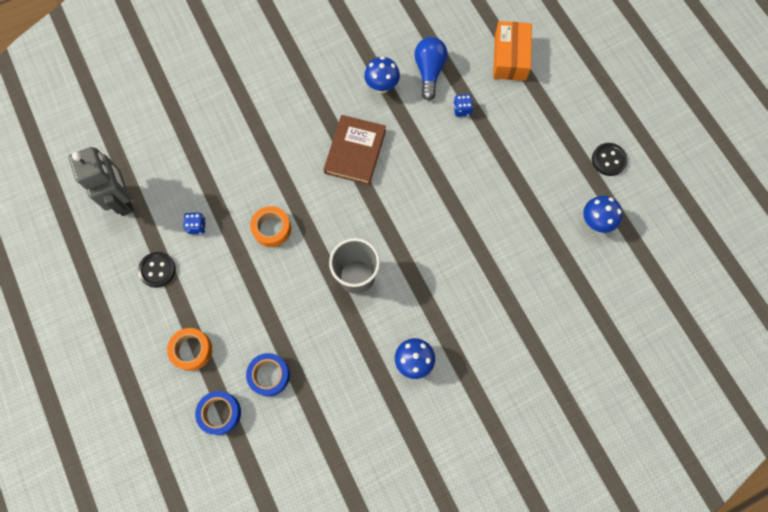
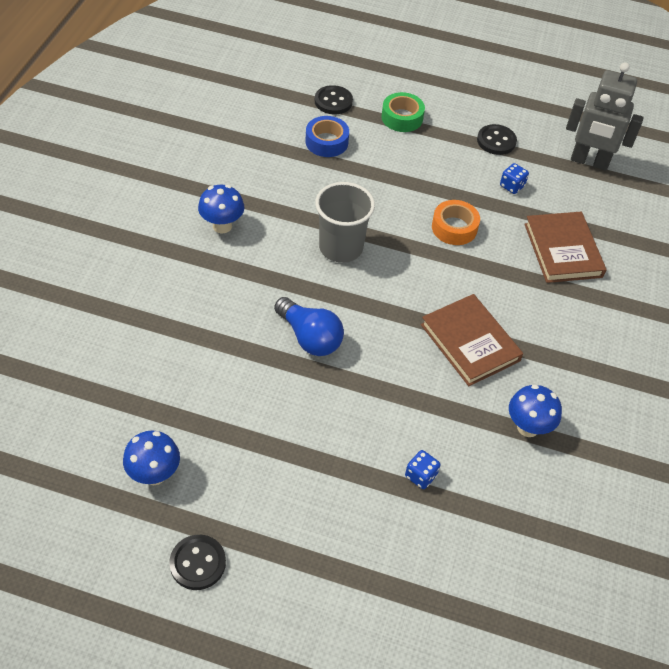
camera: 130 degrees right, 20 degrees down
orange tape [167,328,212,371] -> green tape [381,92,425,132]
blue tape [195,391,241,435] -> black button [315,85,353,114]
blue light bulb [414,37,448,100] -> blue light bulb moved to [274,297,344,356]
orange box [493,21,532,81] -> none
none -> brown book [524,212,607,283]

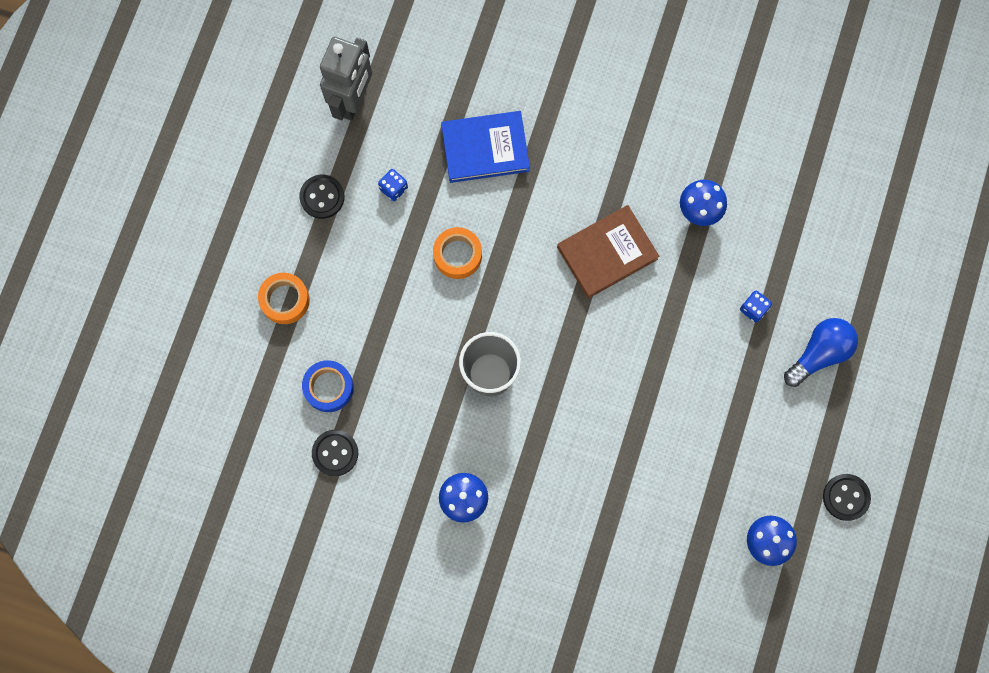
camera: 85 degrees left, 25 degrees up
blue light bulb [274,297,344,356] -> blue light bulb moved to [784,318,858,387]
black button [315,85,353,114] -> black button moved to [312,430,358,476]
green tape [381,92,425,132] -> orange tape [258,273,310,324]
brown book [524,212,607,283] -> blue book [441,111,530,183]

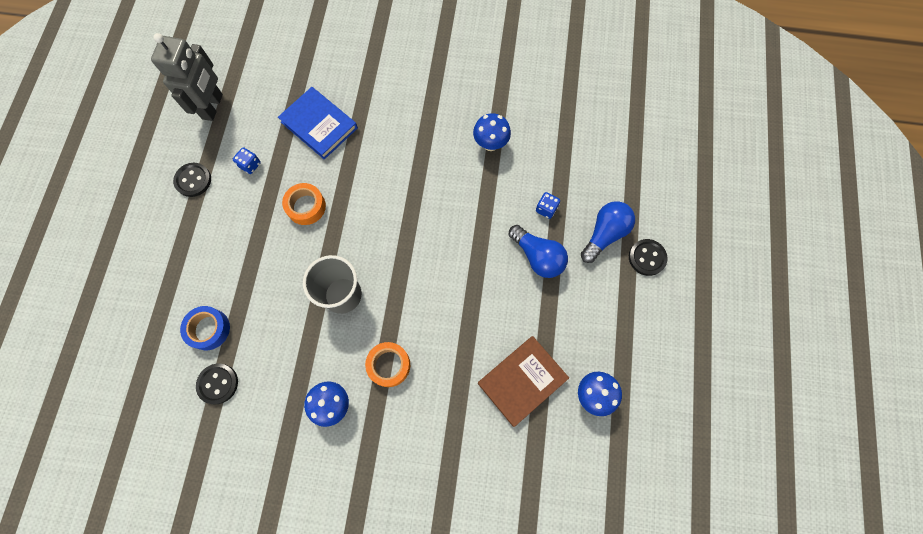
camera: 10 degrees left, 5 degrees down
orange tape [258,273,310,324] -> orange tape moved to [365,342,410,387]
blue book [441,111,530,183] -> blue book turned 60 degrees clockwise [278,87,358,160]
brown book [557,205,659,299] -> brown book moved to [478,336,569,427]
black button [823,474,871,521] -> black button moved to [629,239,668,276]
none -> blue light bulb [509,225,568,278]

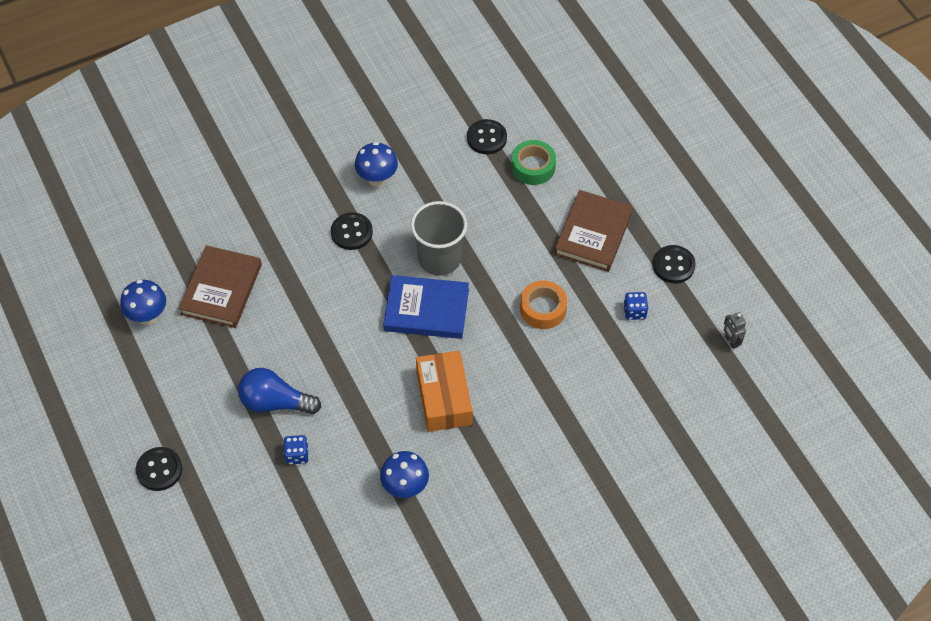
camera: 145 degrees right, 15 degrees down
grey robot [151,33,223,121] -> grey robot [724,312,746,349], size x0.40
blue tape [180,306,230,350] -> green tape [511,140,556,185]
blue book [278,87,358,160] -> blue book moved to [383,275,469,339]
orange tape [365,342,410,387] -> black button [331,212,373,250]
blue light bulb [581,201,635,263] -> none
none -> orange box [416,351,472,432]
none -> brown book [554,190,633,272]

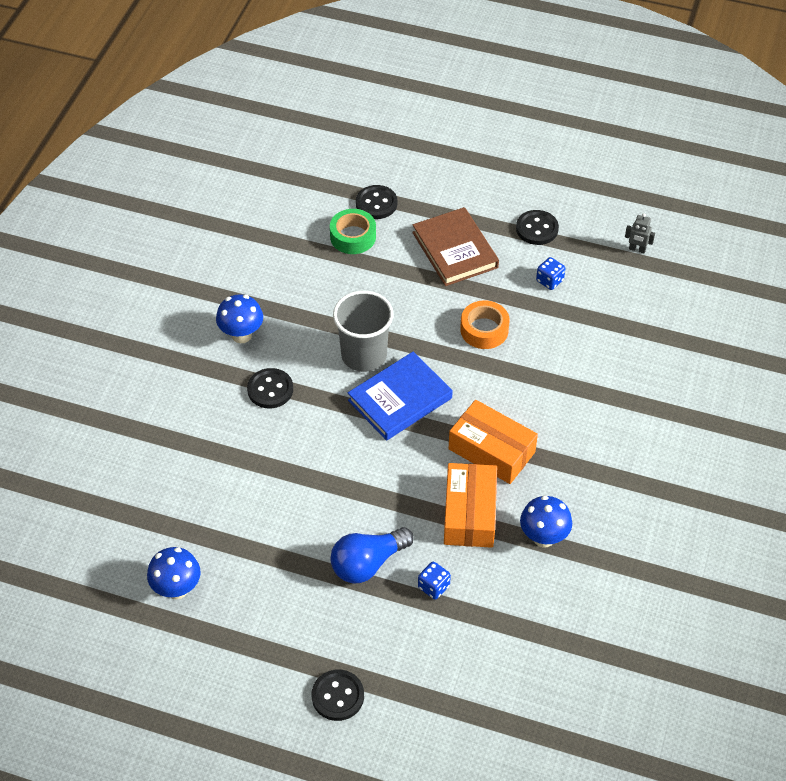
camera: 45 degrees left, 5 degrees down
brown book [179,245,262,328] -> none
black button [467,119,507,154] -> black button moved to [356,185,397,219]
none -> orange box [444,463,497,548]

